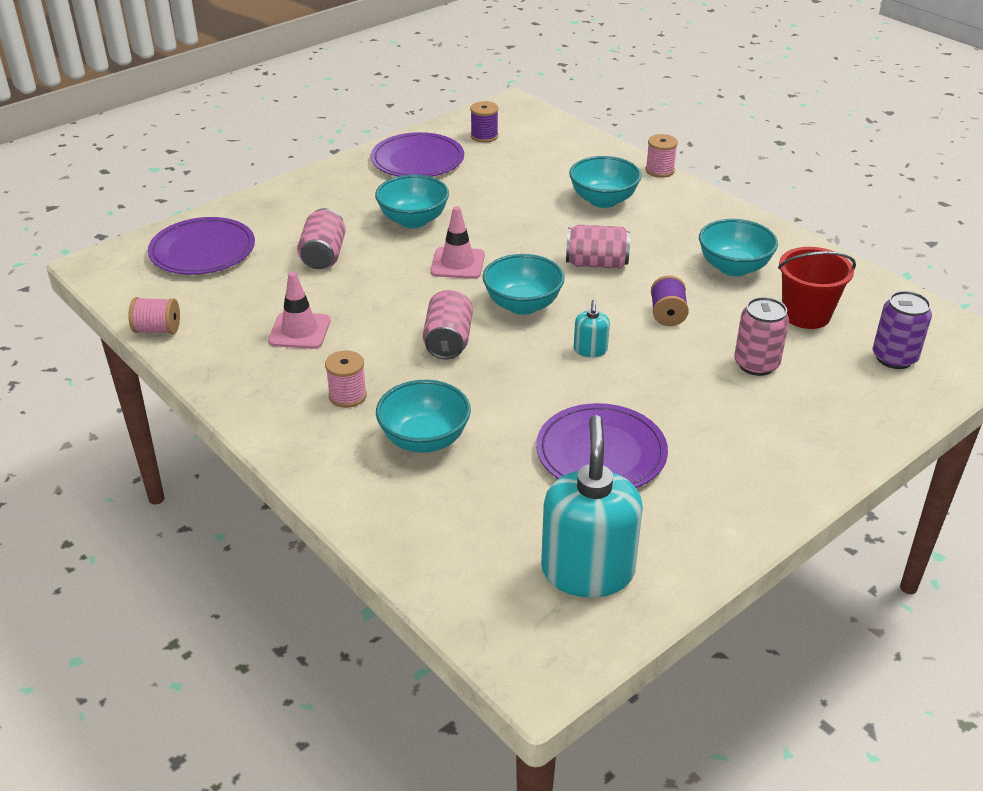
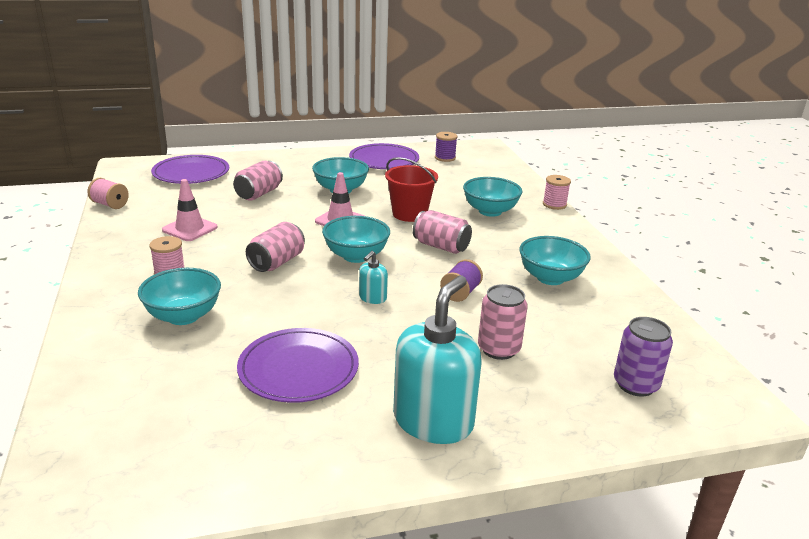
camera: 25 degrees right, 10 degrees down
turquoise soap dispenser [541,415,643,598] -> turquoise soap dispenser moved to [393,275,481,444]
red bucket [778,247,856,329] -> red bucket moved to [385,157,438,222]

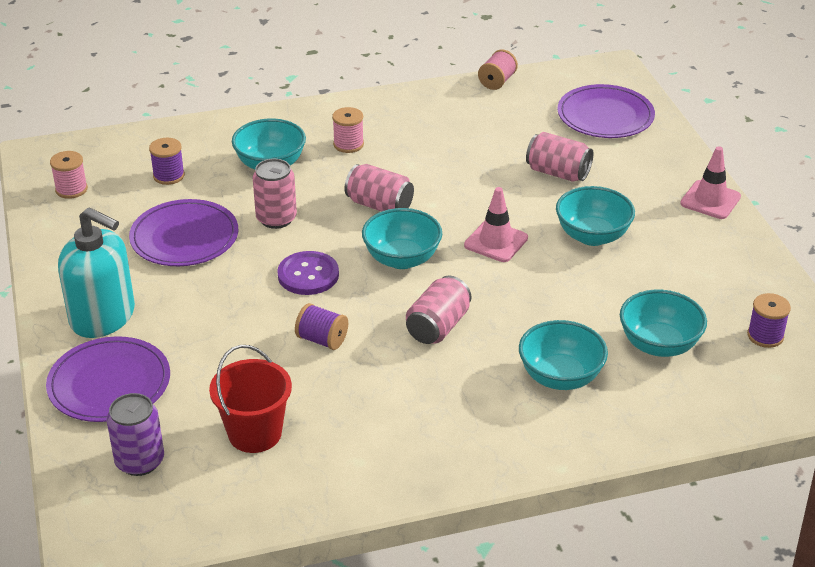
camera: 90 degrees right, 10 degrees up
pink traffic cone [162,179,218,241] -> pink traffic cone moved to [680,146,741,219]
purple plate [349,143,419,169] -> purple plate moved to [46,336,170,422]
turquoise soap dispenser [359,251,388,304] -> purple button [277,251,339,295]
red bucket [385,157,438,222] -> red bucket moved to [209,345,292,453]
pink can [478,284,528,360] -> pink can moved to [252,159,297,229]
turquoise bowl [519,236,590,285] -> turquoise bowl moved to [620,290,707,357]
pink spool [543,175,571,210] -> pink spool moved to [50,151,88,199]
none -> purple spool [149,137,185,185]

